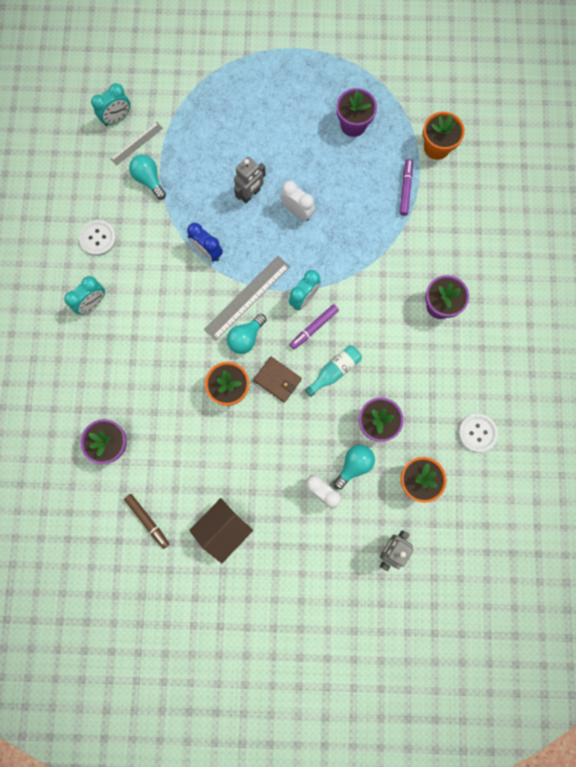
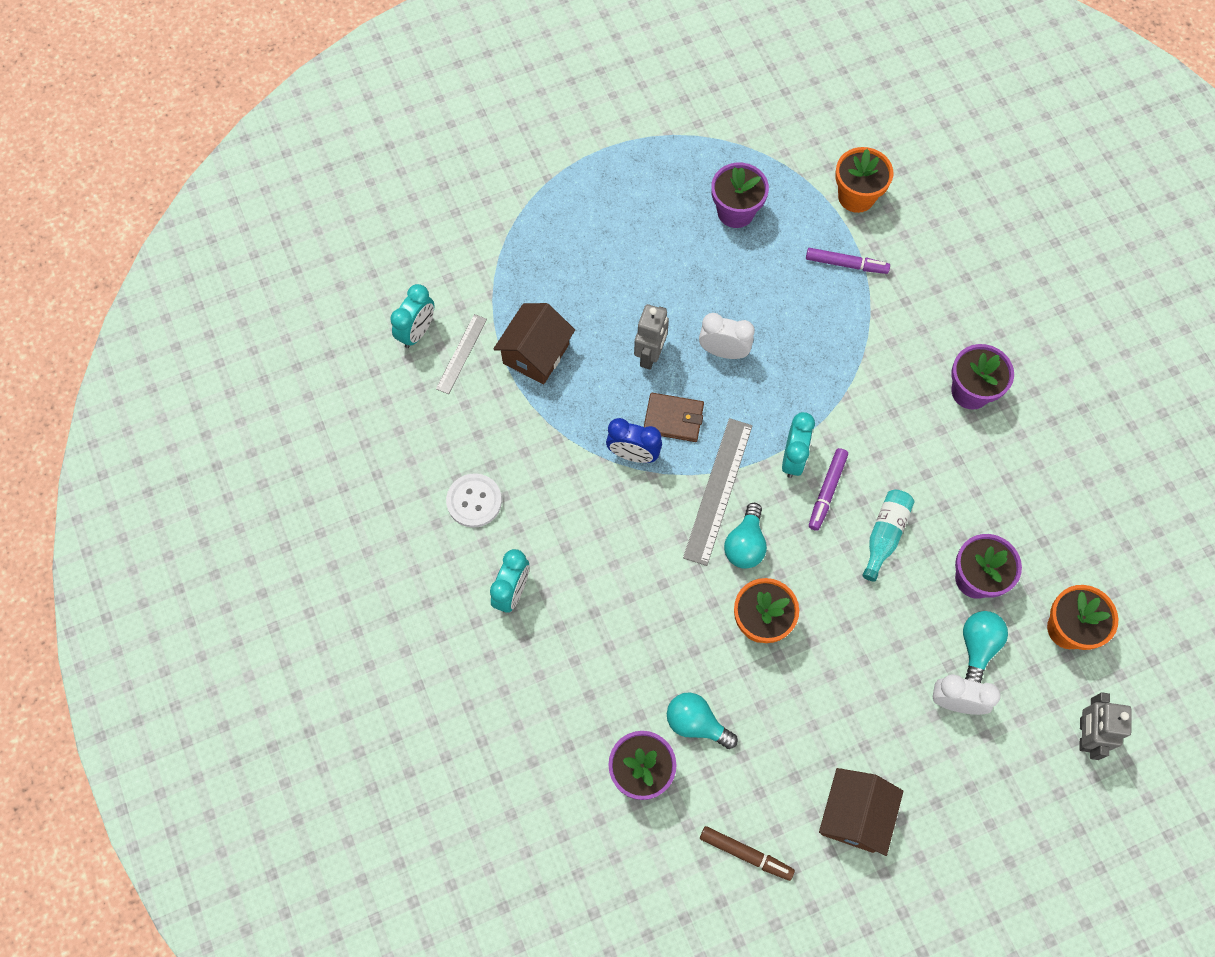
camera: 25 degrees left, 10 degrees down
turquoise light bulb [129,155,166,200] -> turquoise light bulb moved to [667,693,738,749]
brown wallet [253,357,302,403] -> brown wallet moved to [644,393,704,442]
purple marker [400,159,413,216] -> purple marker turned 120 degrees clockwise [806,248,890,274]
white button [458,414,498,453] -> none
none -> brown house [493,303,575,384]

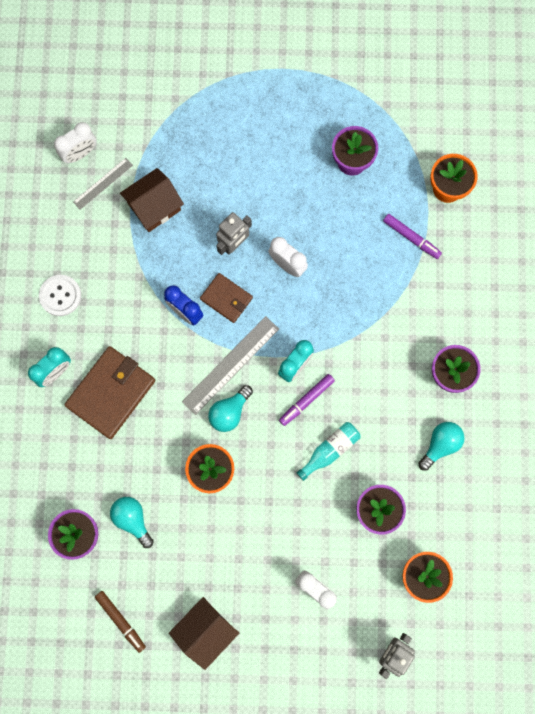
camera: 25 degrees right, 10 degrees up
turquoise clock [390,284,434,348] -> white clock [54,122,96,163]
turquoise light bulb [963,611,1008,683] -> turquoise light bulb moved to [418,422,465,471]
none -> brown wallet [64,346,155,439]

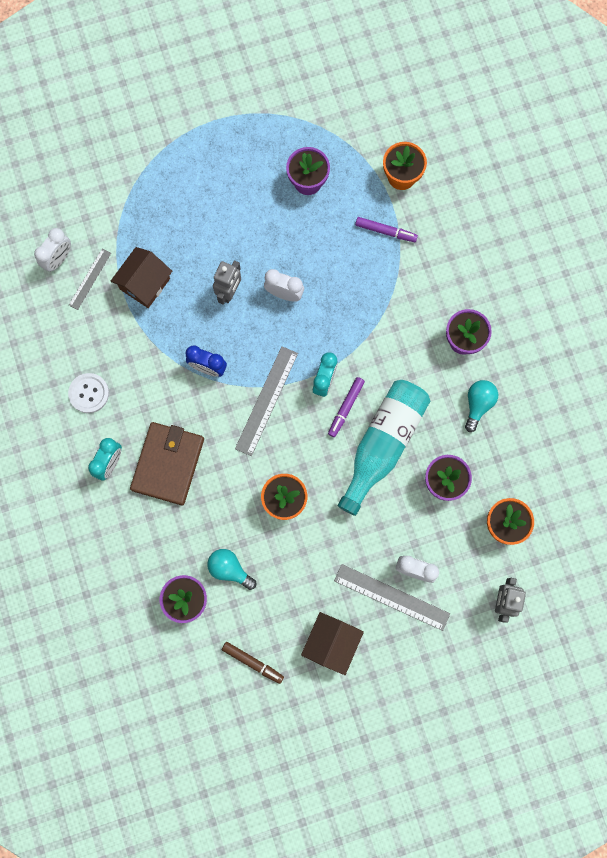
camera: 20 degrees left, 0 degrees up
brown wallet [200,273,253,323] -> none
turquoise light bulb [208,385,253,432] -> none
turquoise bottle [297,422,361,481] -> turquoise bottle [338,380,430,516], size x2.03
none -> grey ruler [334,564,450,631]

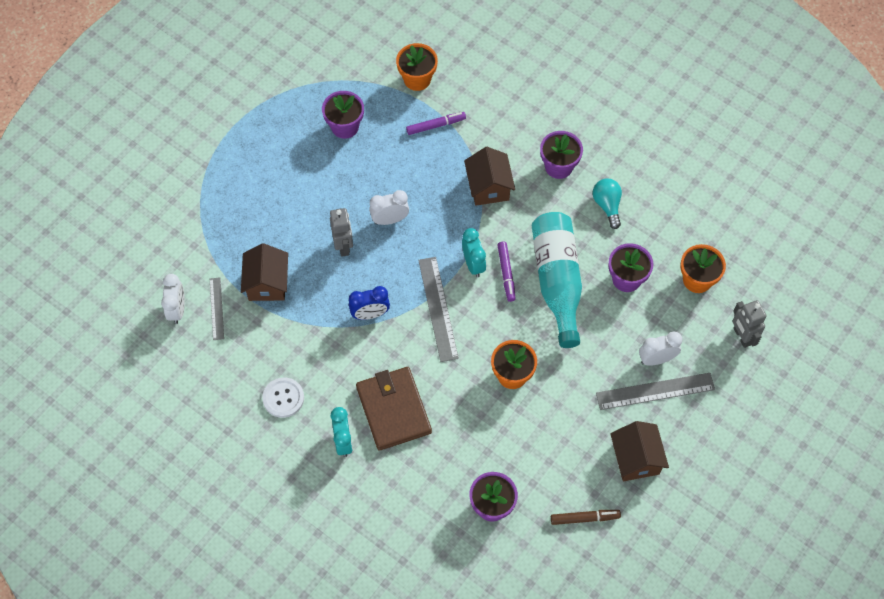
camera: 35 degrees left, 15 degrees down
turquoise light bulb [207,549,256,590] -> none
none -> brown house [464,147,515,206]

